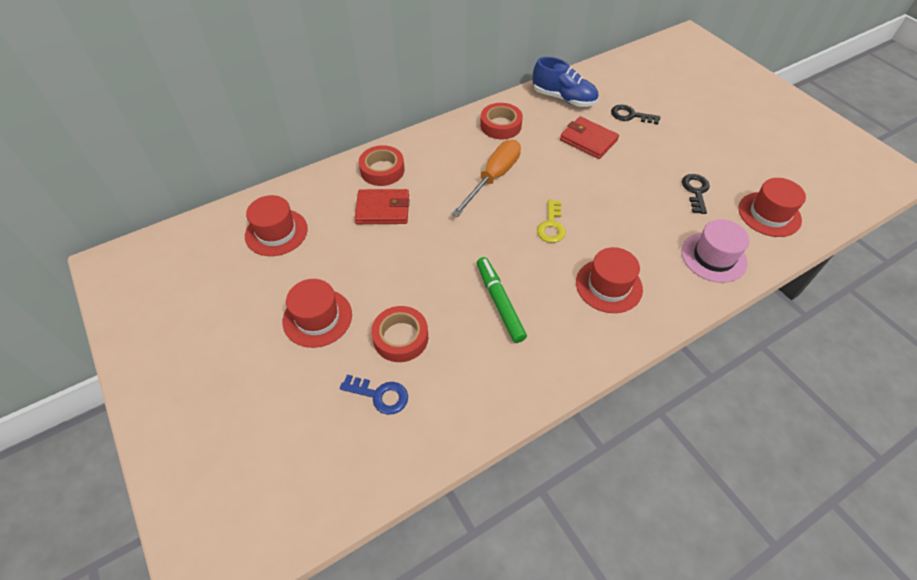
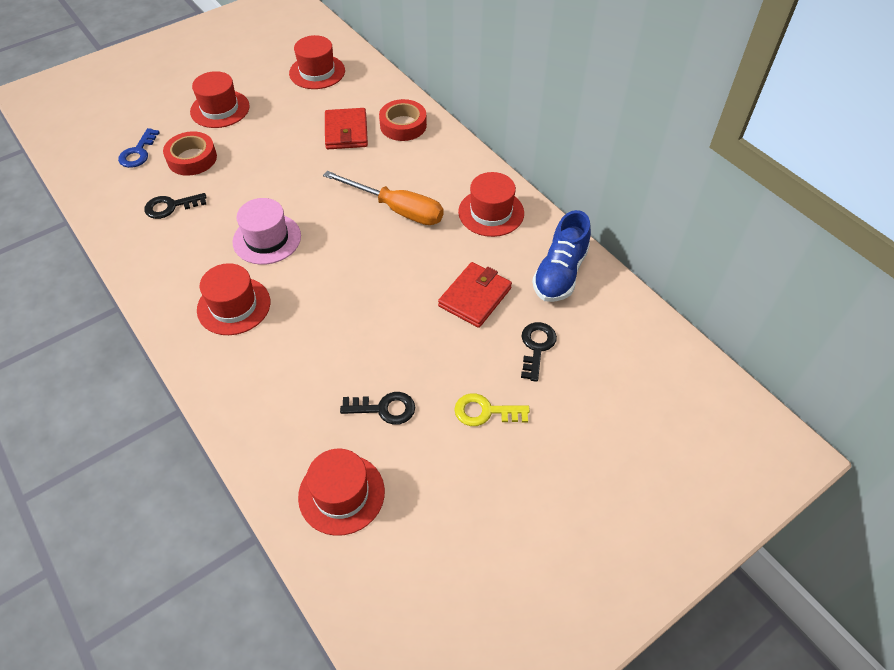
camera: 85 degrees right, 0 degrees up
green marker [477,257,527,343] -> none
red tape [480,103,523,139] -> red hat [458,172,524,237]
yellow key [537,200,566,243] -> yellow key moved to [454,393,530,426]
pink hat [681,219,749,283] -> pink hat moved to [233,198,301,265]
none -> black key [144,193,207,219]

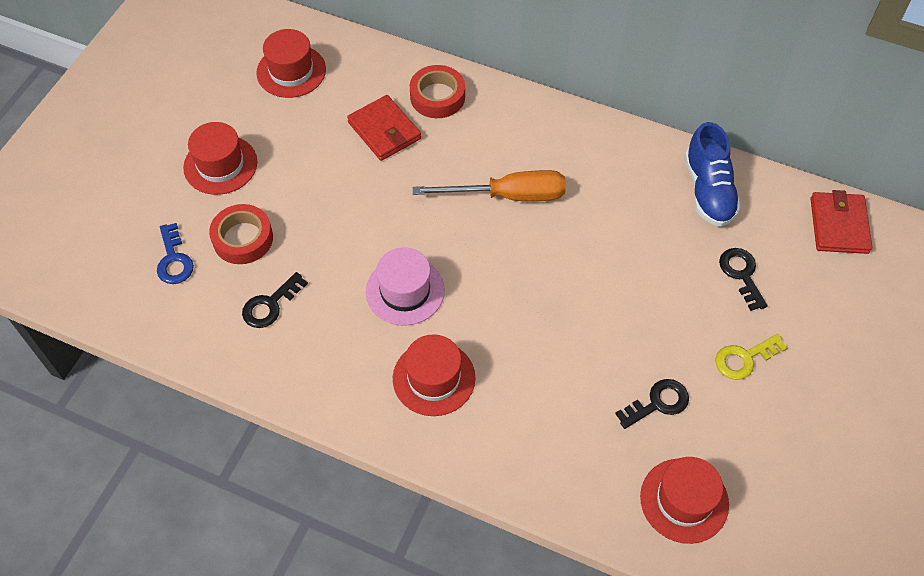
camera: 30 degrees left, 5 degrees up
red wallet [438,262,512,328] -> red wallet moved to [811,190,872,254]
red hat [458,172,524,237] -> none

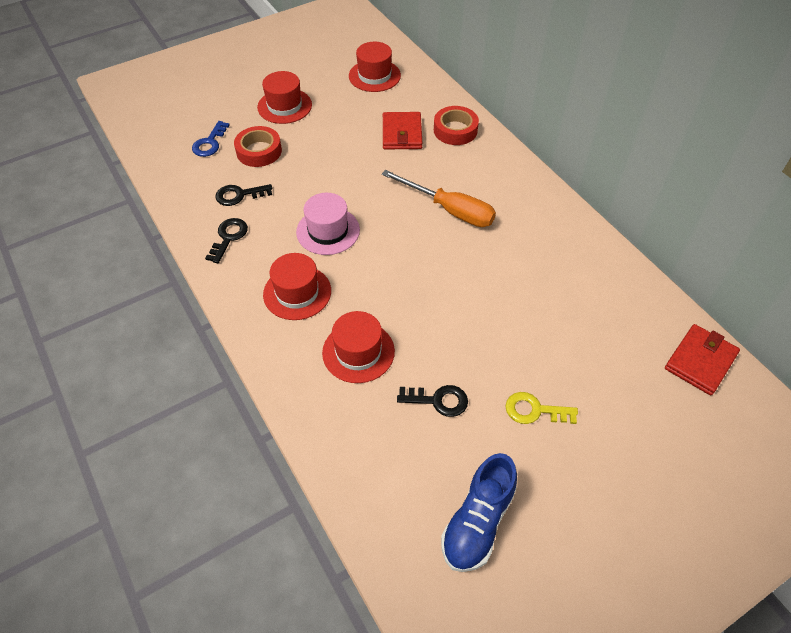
camera: 35 degrees right, 5 degrees down
red hat [640,457,729,544] -> red hat moved to [322,311,395,383]
blue shoe [685,122,741,227] -> blue shoe moved to [441,453,517,572]
black key [719,248,768,311] -> black key moved to [205,218,248,263]

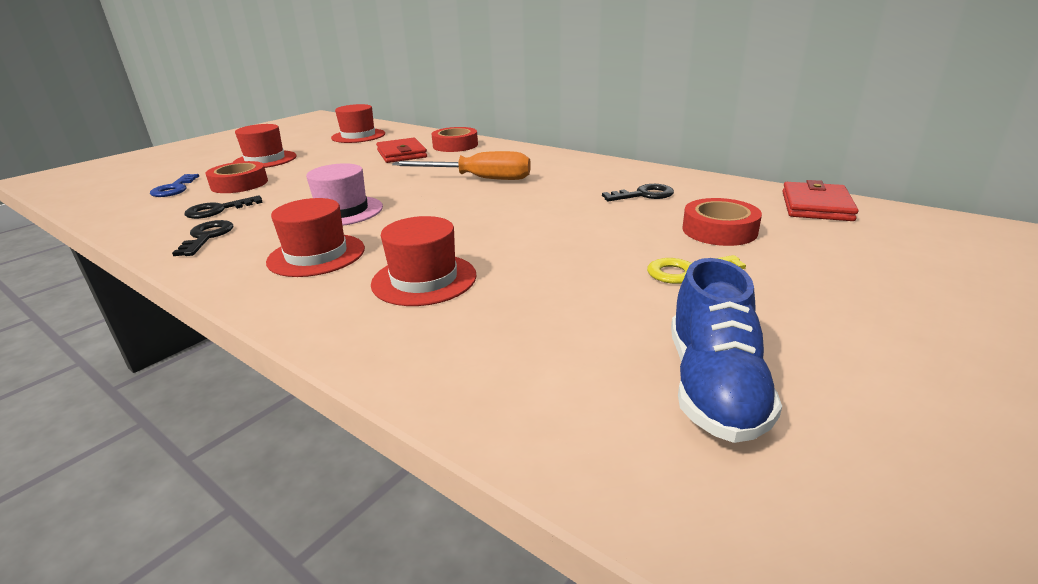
camera: 20 degrees left, 25 degrees down
black key [397,385,468,417] -> black key moved to [602,184,674,201]
none -> red tape [682,198,762,246]

